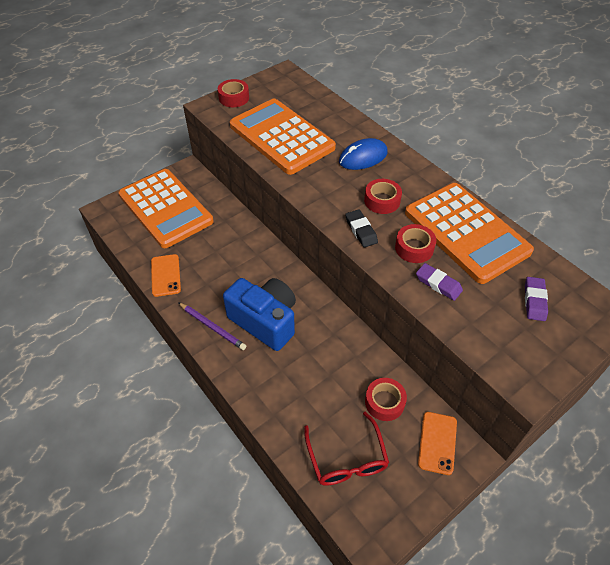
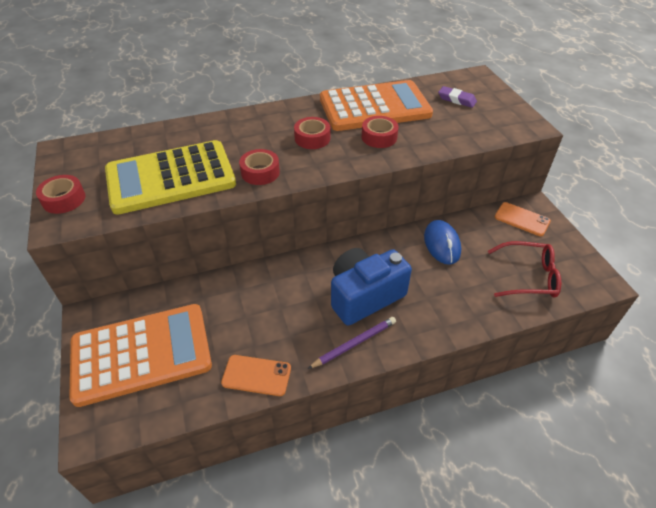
camera: 70 degrees left, 5 degrees down
orange calculator [230,99,336,175] -> yellow calculator [105,140,236,215]
blue mouse [339,138,388,170] -> blue mouse moved to [424,220,461,265]
black eraser [345,209,378,247] -> none
red tape [365,378,407,421] -> red tape moved to [239,149,280,185]
purple eraser [416,263,463,301] -> none

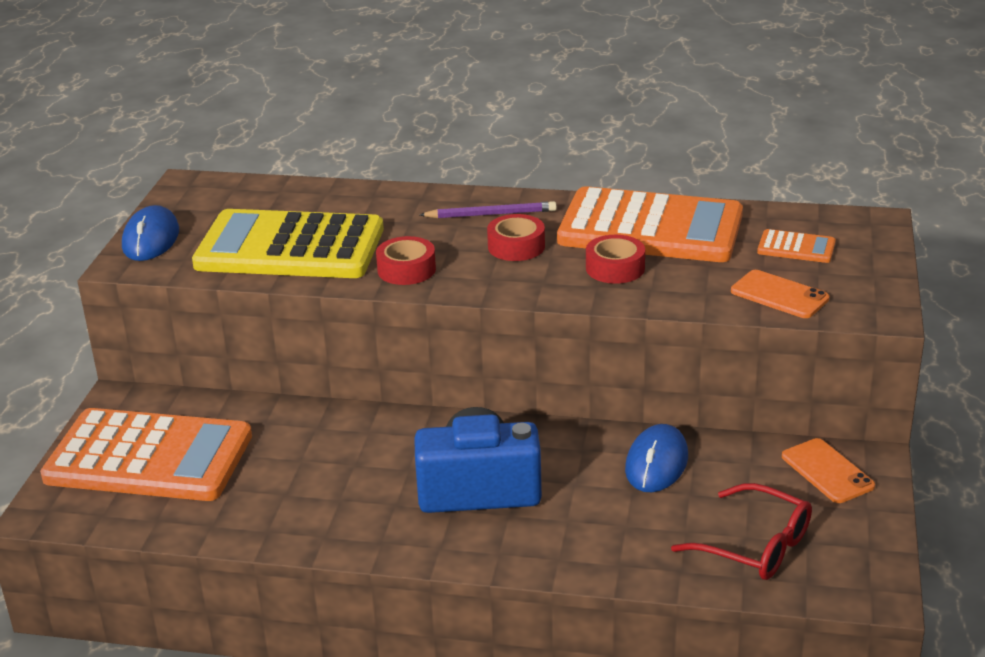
camera: 30 degrees right, 15 degrees down
red tape [36,175,86,214] -> blue mouse [122,205,179,261]
orange phone [221,355,291,396] -> orange phone moved to [731,270,830,318]
purple pencil [308,317,396,369] -> purple pencil moved to [420,201,557,218]
purple eraser [438,86,477,108] -> orange calculator [757,229,836,263]

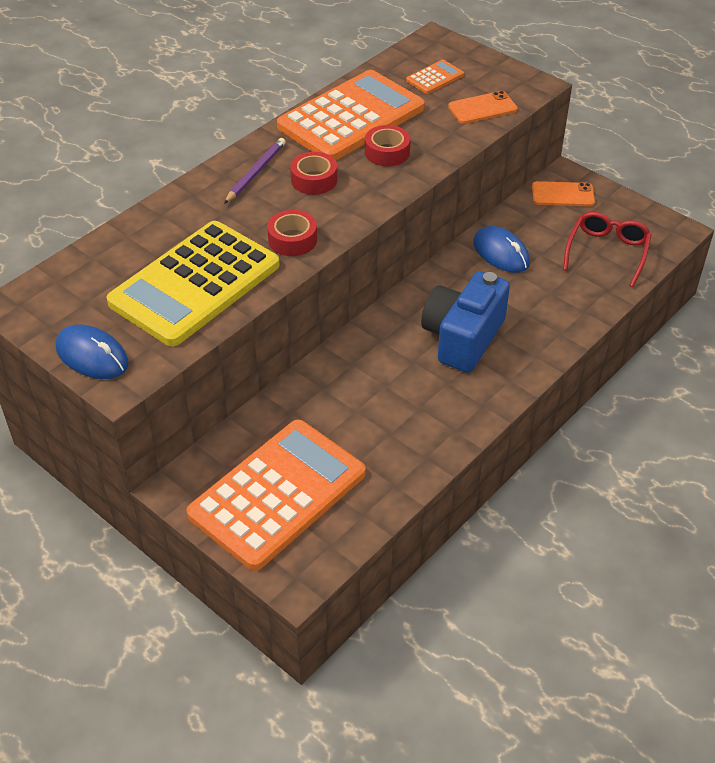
camera: 60 degrees left, 15 degrees up
red glasses [671,483,812,580] -> red glasses turned 45 degrees counterclockwise [563,211,652,287]

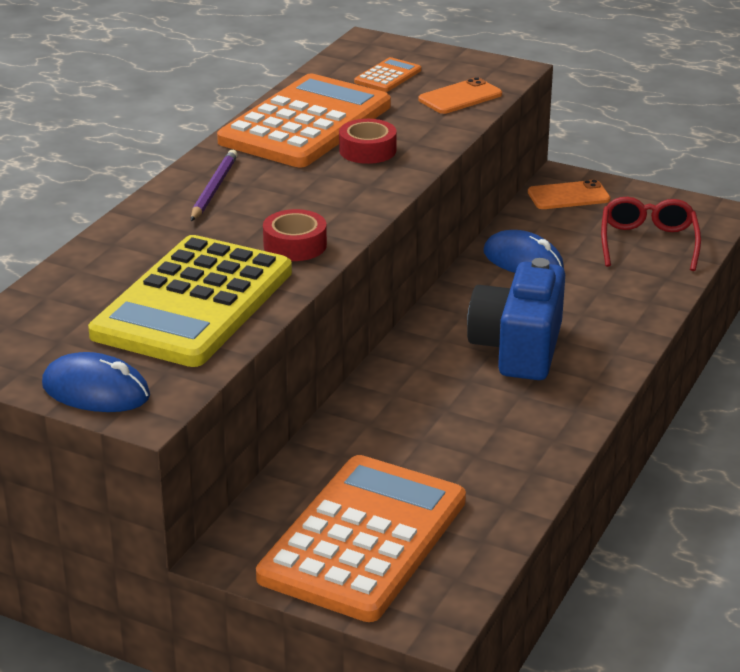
camera: 15 degrees left, 15 degrees down
red tape [290,152,337,195] -> none

